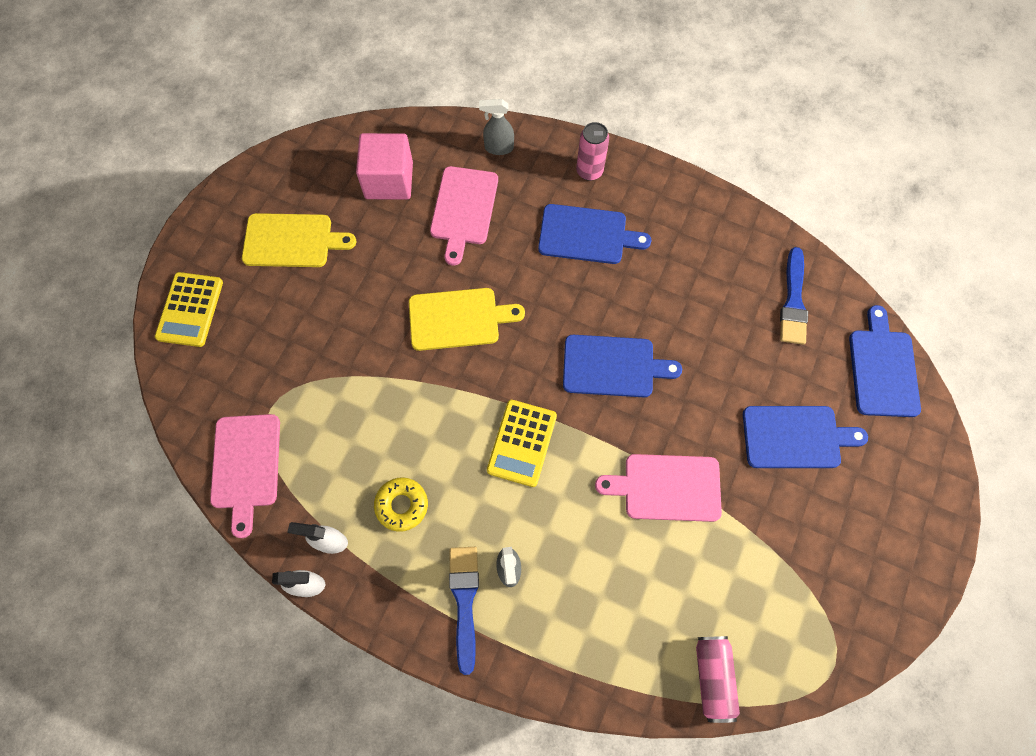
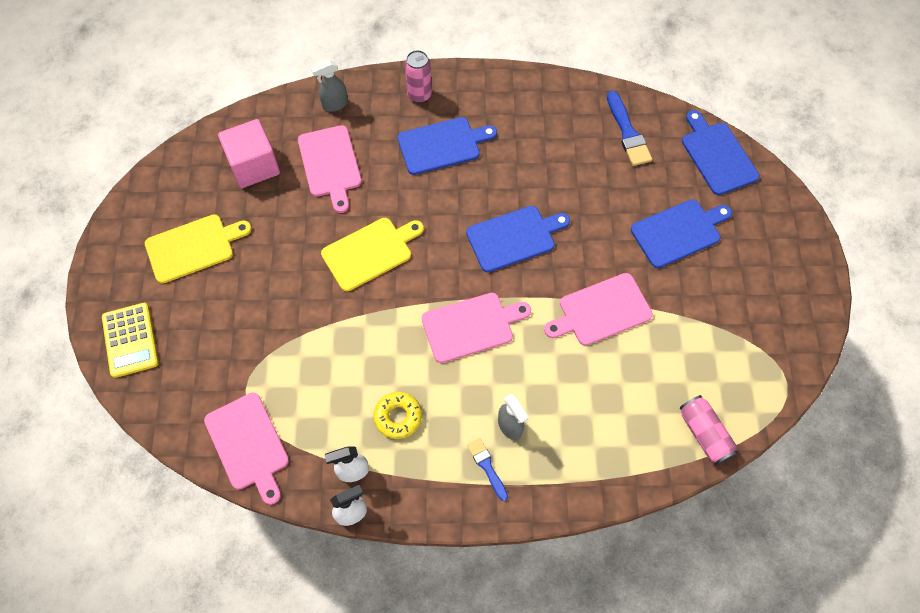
camera: 25 degrees left, 5 degrees down
blue brush [449,547,479,675] -> blue brush [467,438,508,501], size x0.63
yellow calculator [487,400,557,487] -> pink cutting board [422,293,531,363]

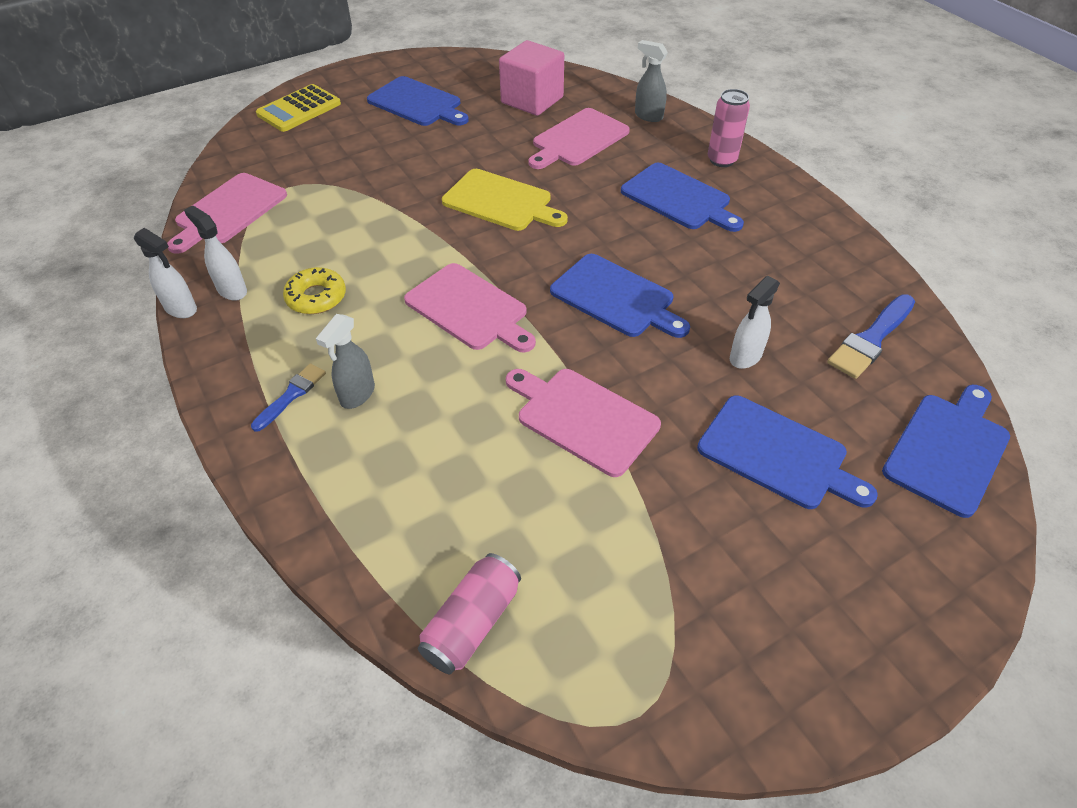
camera: 60 degrees right, 15 degrees down
yellow cutting board [145,214,252,284] -> blue cutting board [367,76,469,126]
none -> white spray bottle [730,276,780,369]

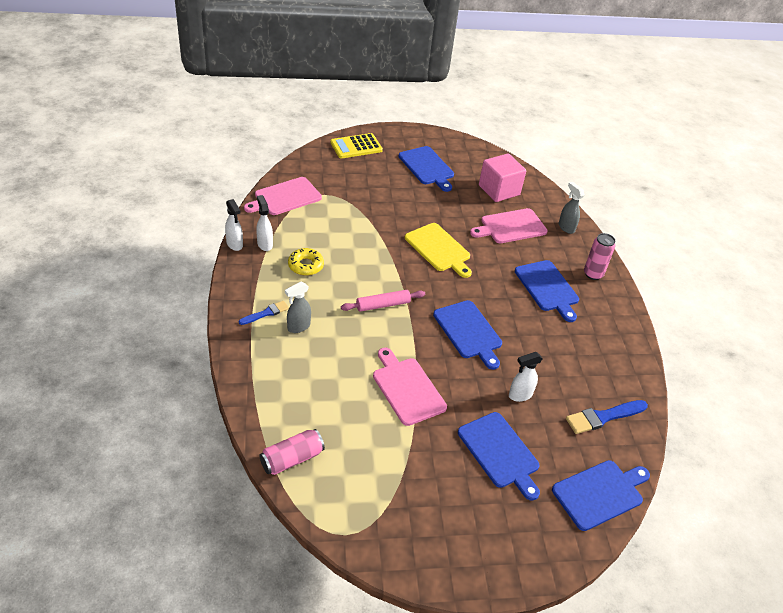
camera: 20 degrees right, 5 degrees down
pink cutting board [404,263,536,352] -> pink rolling pin [341,290,425,312]

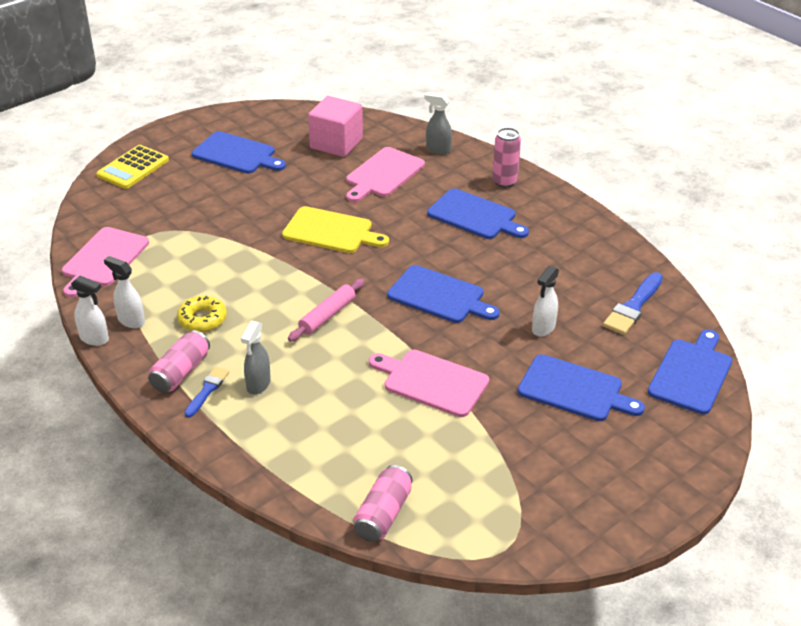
camera: 30 degrees left, 5 degrees down
none -> pink can [148,330,210,393]

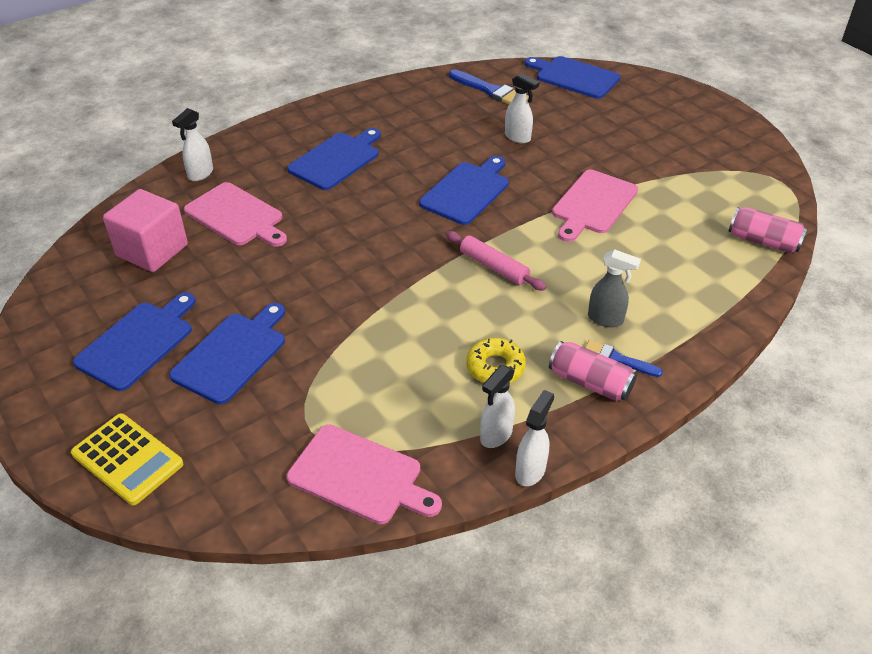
camera: 85 degrees left, 5 degrees up
yellow cutting board [282,206,389,253] -> none
grey spray bottle [424,92,452,154] -> white spray bottle [172,108,213,181]
pink can [492,128,521,188] -> none
blue cutting board [518,354,645,421] -> blue cutting board moved to [169,303,285,404]

